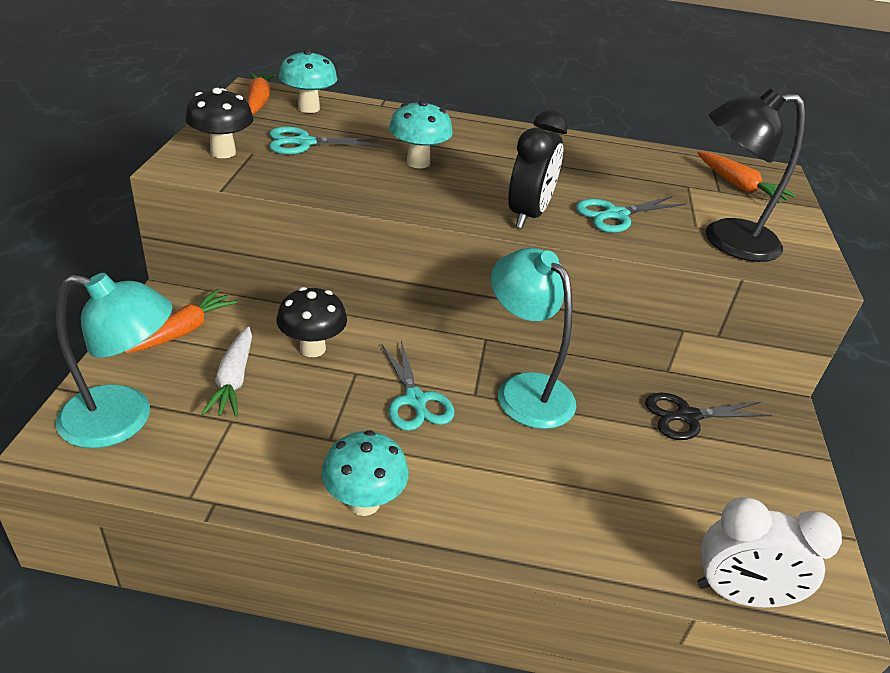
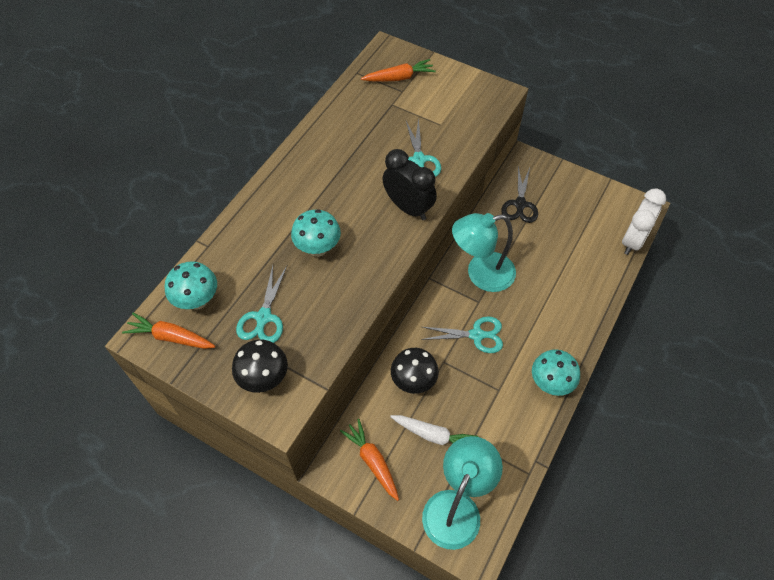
camera: 65 degrees left, 20 degrees up
black lamp [706,88,805,262] -> none

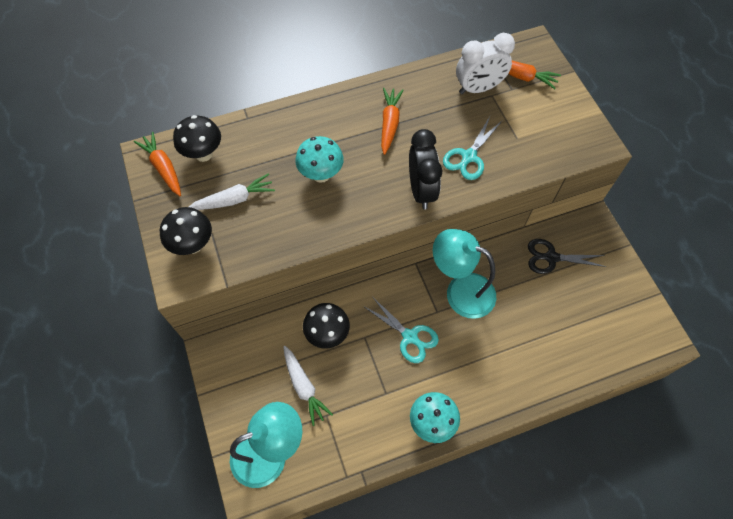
camera: 40 degrees right, 5 degrees up
turquoise mushroom [165,261,217,310] -> black mushroom [173,115,221,162]
turquoise scissors [236,266,287,343] -> white carrot [189,173,275,210]
orange carrot [340,419,399,501] -> orange carrot moved to [381,88,403,155]
black scissors [501,166,538,223] -> black scissors turned 45 degrees clockwise [528,239,607,274]
white clock [622,188,666,255] -> white clock moved to [456,33,515,94]

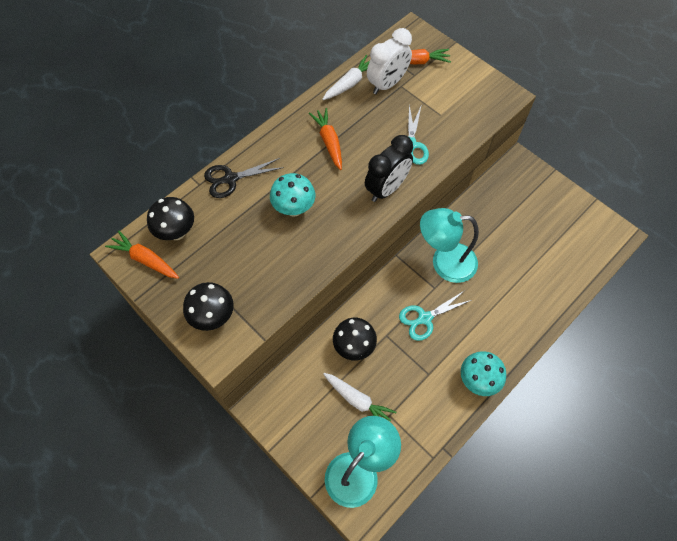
camera: 25 degrees left, 0 degrees up
white carrot [189,173,275,210] -> white carrot moved to [322,55,370,100]
turquoise scissors [363,298,439,363] -> turquoise scissors turned 135 degrees clockwise [399,291,471,341]
black clock [409,129,442,209] -> black clock turned 75 degrees clockwise [365,135,413,202]
black scissors [528,239,607,274] -> black scissors moved to [204,158,284,198]

